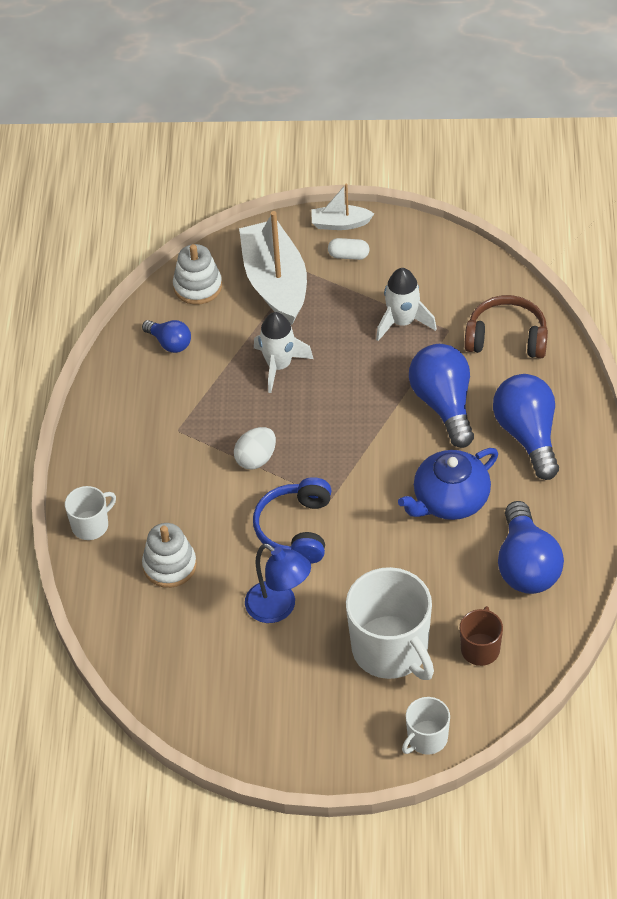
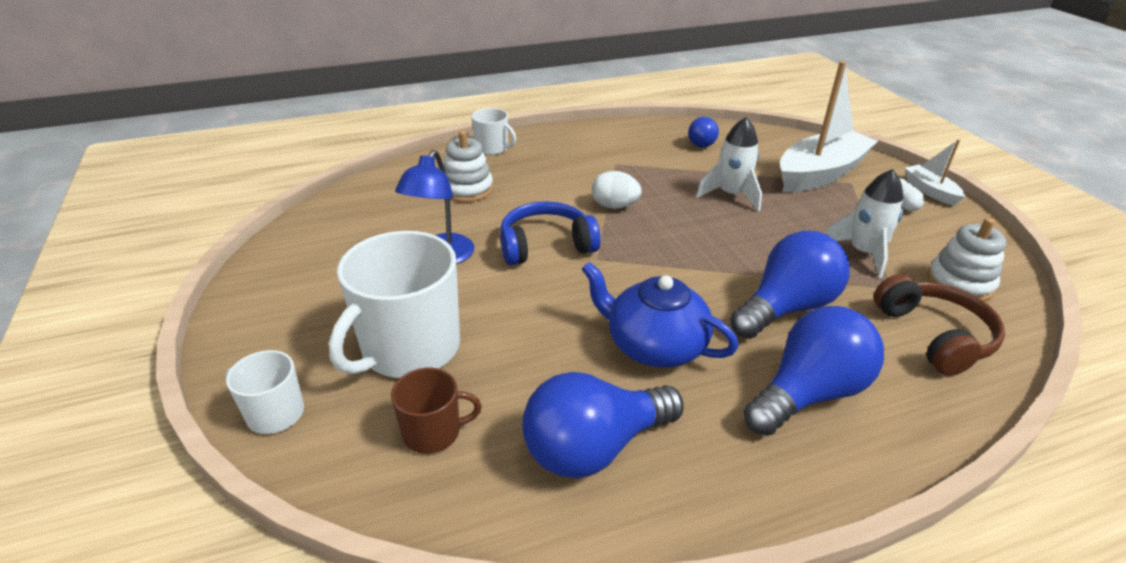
camera: 65 degrees right, 15 degrees down
white stacking toy [173,244,222,305] -> white stacking toy moved to [927,218,1007,301]

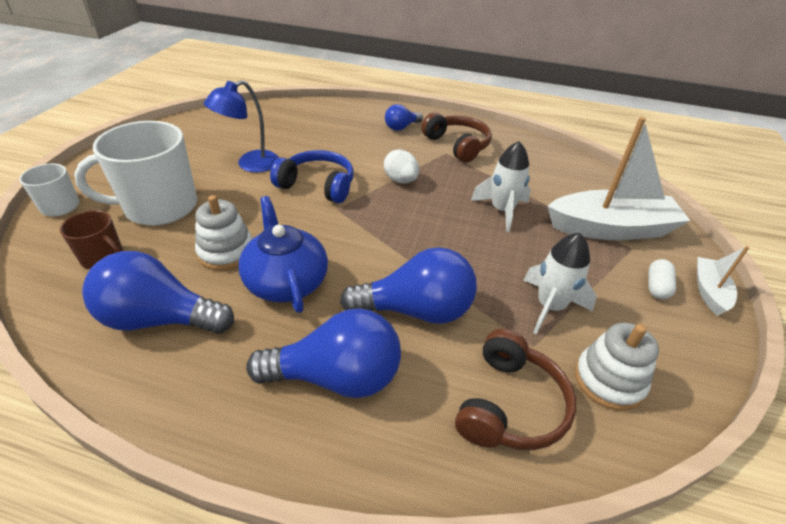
camera: 35 degrees right, 5 degrees up
white stacking toy [444,131,493,202] -> white stacking toy moved to [195,195,253,271]
white mug [471,108,516,155] -> none
blue light bulb [688,117,719,147] -> blue light bulb moved to [385,104,423,131]
none -> brown headphones [421,112,492,163]

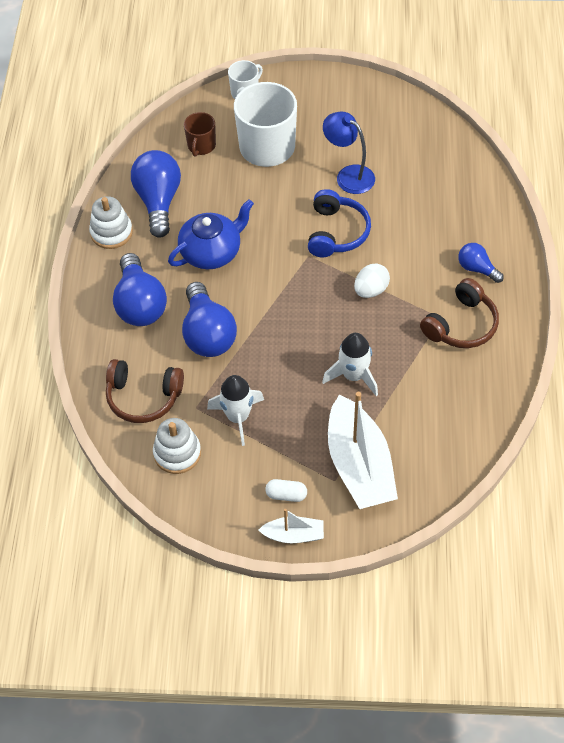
camera: 80 degrees right, 15 degrees up
white stacking toy [195,195,253,271] -> white stacking toy moved to [89,196,133,249]

